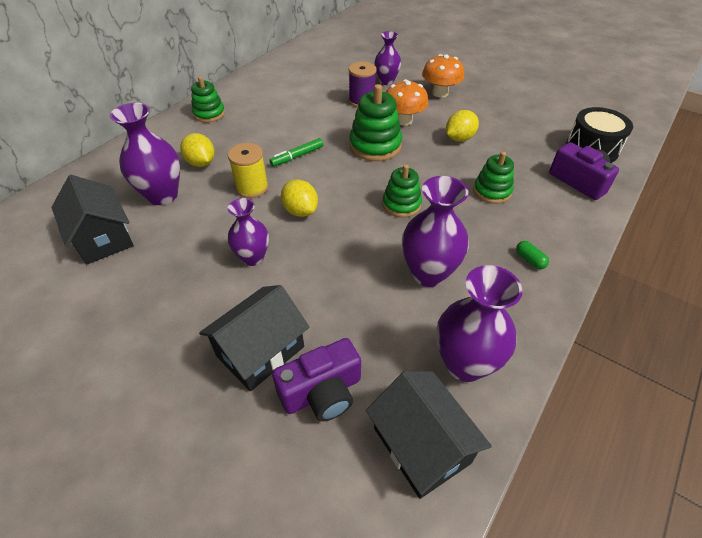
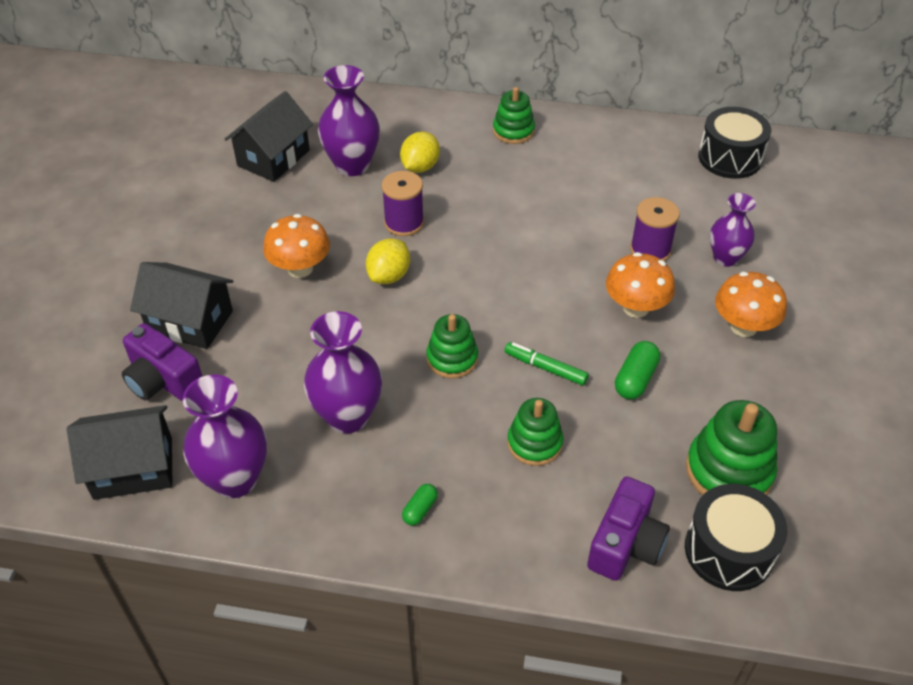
camera: 65 degrees right, 0 degrees up
purple vase [227,198,269,266] -> orange mushroom [263,214,330,278]
yellow spool [228,143,269,198] -> purple spool [382,171,424,236]
green marker [269,138,324,167] -> green marker moved to [505,342,589,386]
green stacking toy [349,84,402,161] -> green stacking toy moved to [686,400,777,495]
black house [366,371,492,499] -> black house turned 45 degrees clockwise [67,405,172,500]
yellow lemon [446,110,479,142] -> green capsule [615,341,661,399]
none -> black drum [698,107,771,179]

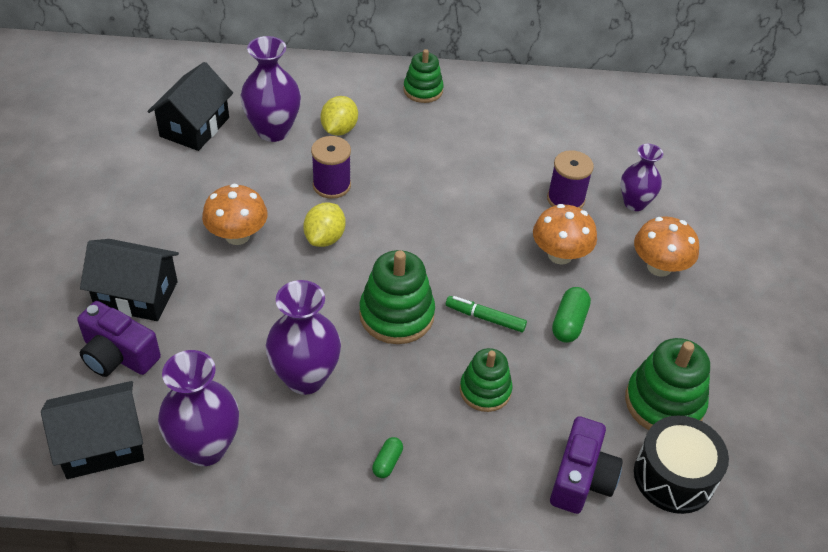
camera: 10 degrees left, 0 degrees up
green stacking toy [426,314,478,378] -> green stacking toy [359,250,435,344], size x1.53
black drum [698,107,771,179] -> none

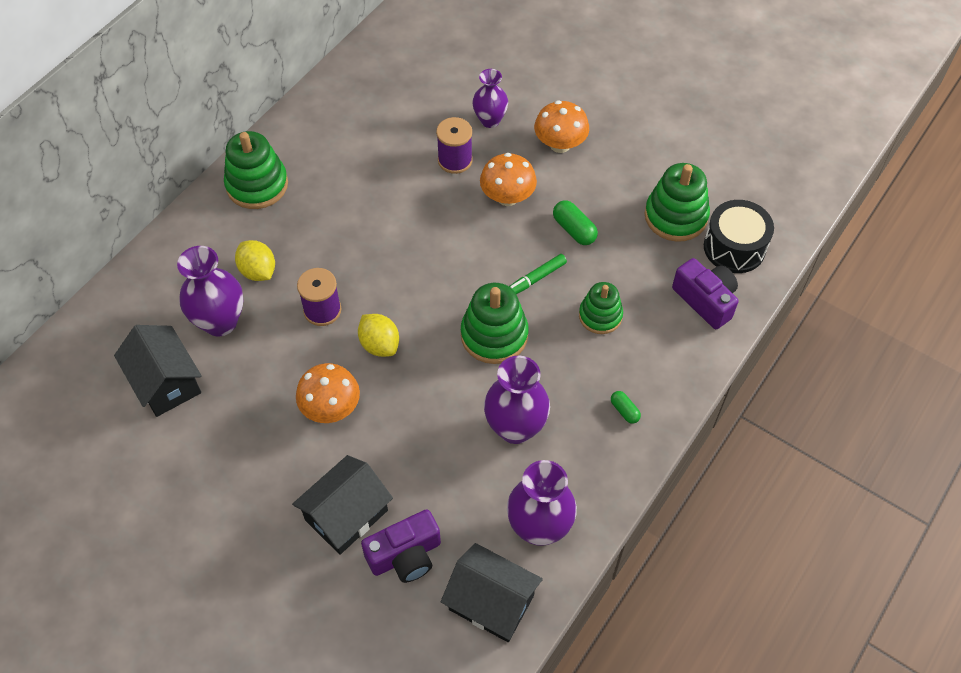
camera: 55 degrees left, 10 degrees up
black house [41,381,144,479] -> black house turned 75 degrees counterclockwise [441,543,543,642]
green stacking toy [404,49,444,103] -> green stacking toy [224,131,288,209], size x1.53

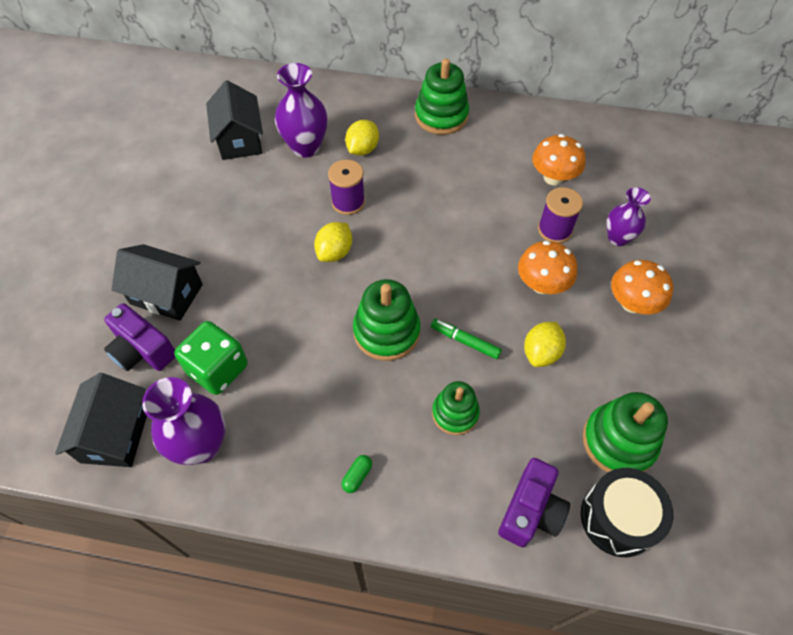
camera: 65 degrees right, 0 degrees up
black house [114,325,202,417] -> black house turned 45 degrees counterclockwise [206,80,263,160]
orange mushroom [296,363,360,423] -> orange mushroom moved to [532,134,586,185]
purple vase [484,356,550,444] -> none
green capsule [553,200,598,245] -> yellow lemon [524,322,566,367]
none -> green dice [174,321,248,395]

